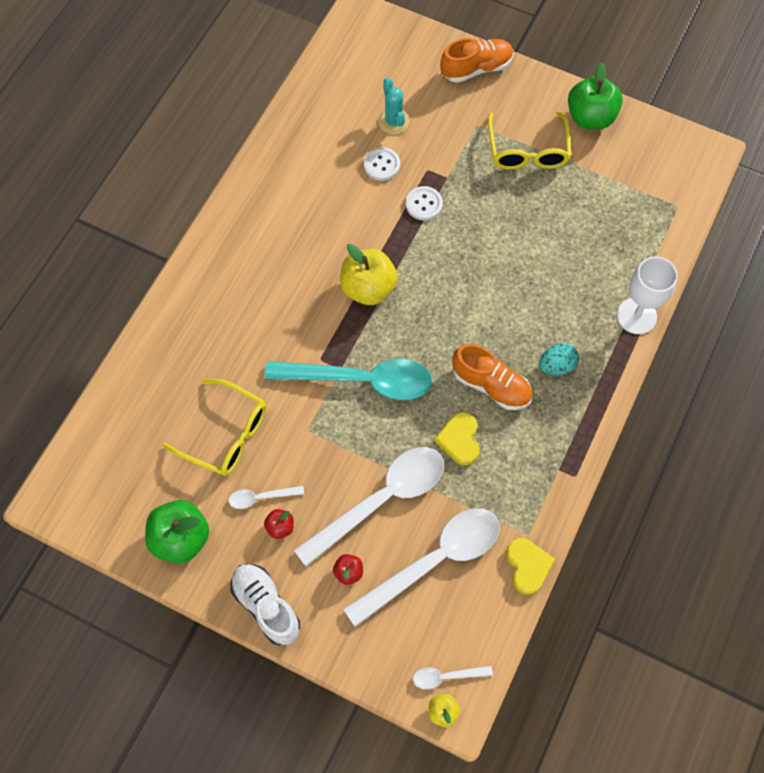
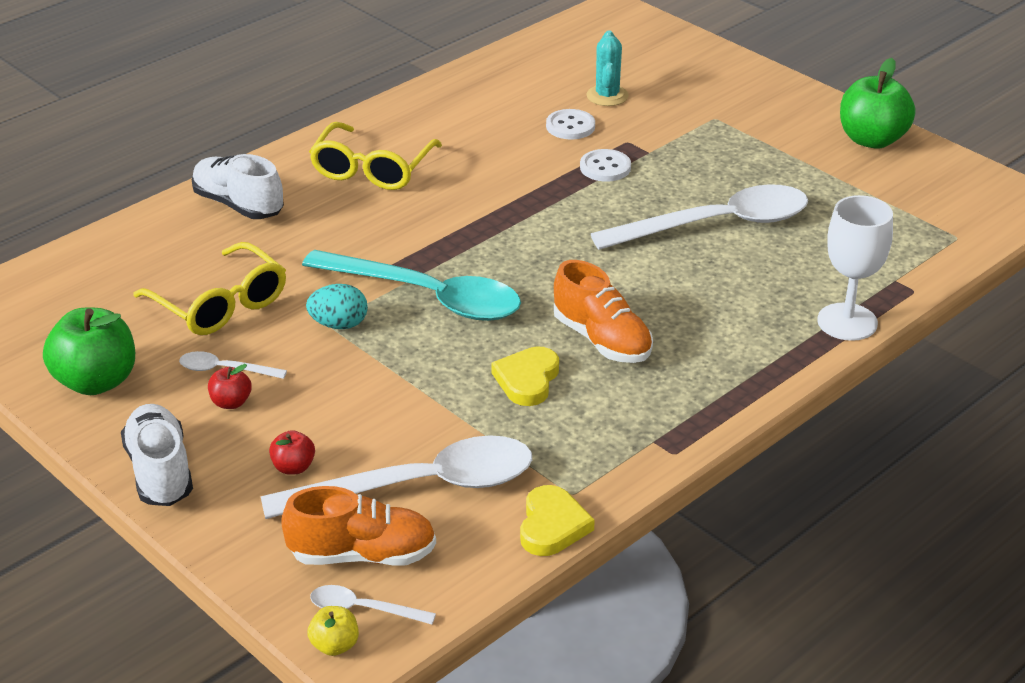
camera: 20 degrees right, 30 degrees down
white spoon [294,447,444,566] -> white spoon moved to [591,184,808,250]
yellow apple [340,244,398,305] -> none
orange shoe [440,38,513,83] -> orange shoe moved to [281,486,436,566]
yellow glasses [488,111,571,170] -> yellow glasses moved to [309,122,442,190]
turquoise egg [539,343,579,375] -> turquoise egg moved to [306,284,368,329]
none -> white shoe [192,154,284,219]

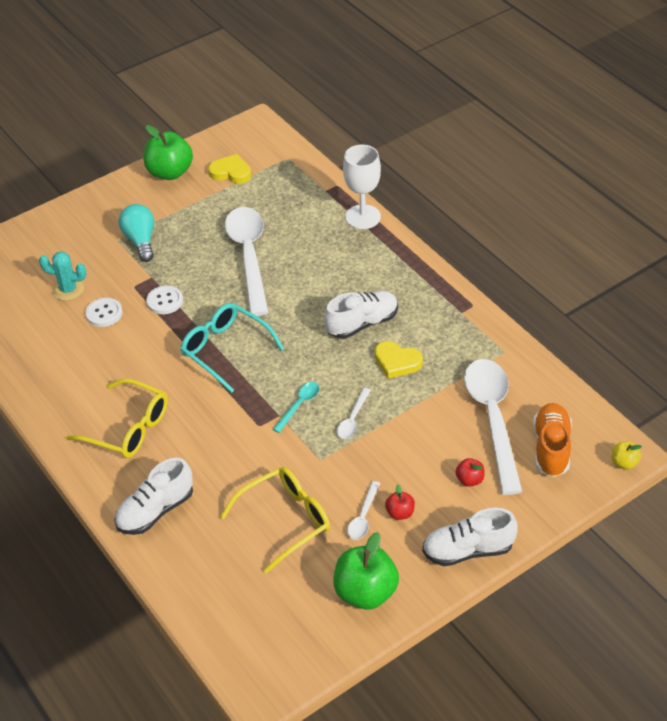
camera: 80 degrees left, 10 degrees up
turquoise spoon [302,250,521,321] -> turquoise spoon [273,382,319,433], size x0.43
turquoise egg [306,284,368,329] -> none
white spoon [310,585,436,624] -> white spoon moved to [337,388,371,439]
yellow heart [520,485,595,556] -> yellow heart moved to [208,154,251,184]
orange shoe [554,260,653,363] -> white shoe [324,291,398,339]
none -> turquoise light bulb [119,204,154,262]
none -> turquoise glasses [180,303,284,393]

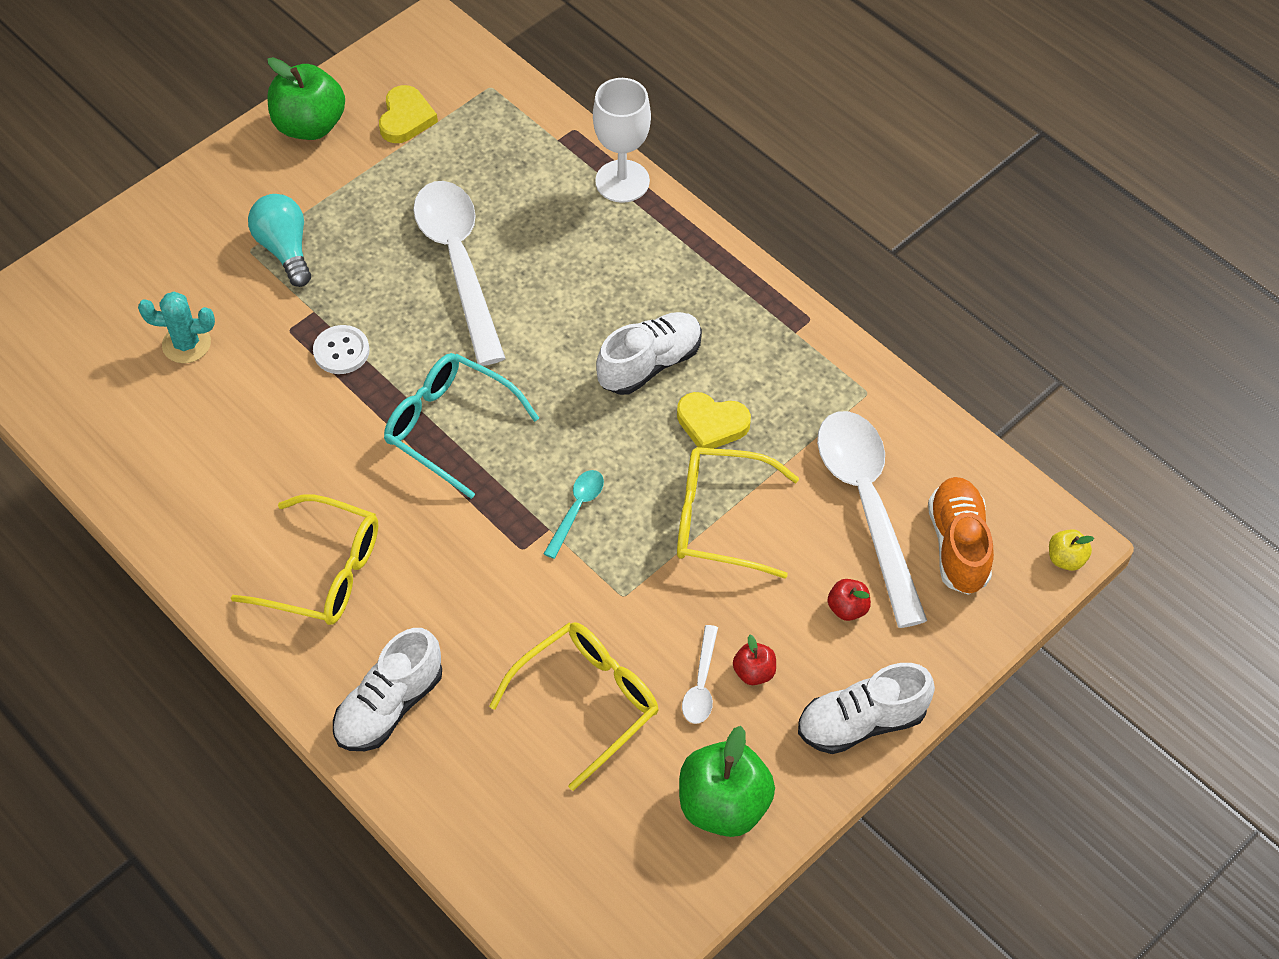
camera: 10 degrees left, 10 degrees up
white button [85,298,123,327] -> none
yellow heart [208,154,251,184] -> yellow heart turned 90 degrees clockwise [379,85,438,143]
white spoon [337,388,371,439] -> none
none -> yellow glasses [677,447,799,579]

